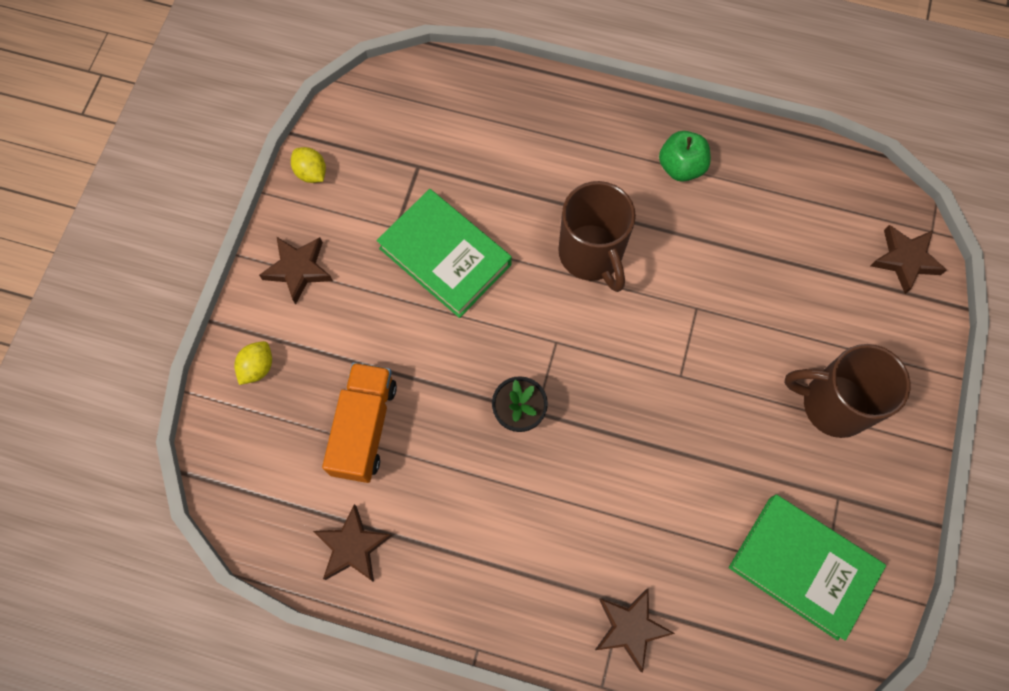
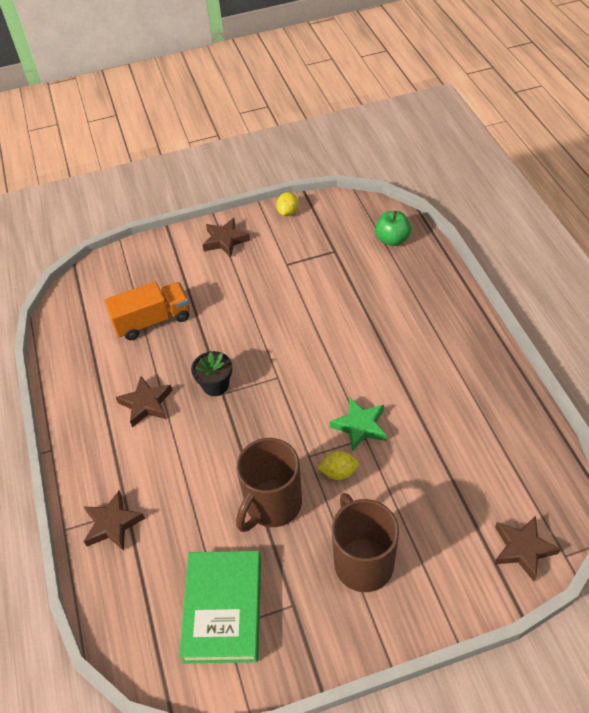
camera: 60 degrees right, 20 degrees down
yellow lemon [234,341,272,385] -> yellow lemon moved to [318,451,359,480]
brown star [313,504,392,582] -> brown star moved to [116,376,172,427]
green book [377,189,512,318] -> none
brown mug [559,181,636,292] -> brown mug moved to [236,438,302,532]
green apple [659,131,711,182] -> green apple moved to [375,211,411,246]
none -> green star [330,398,387,451]

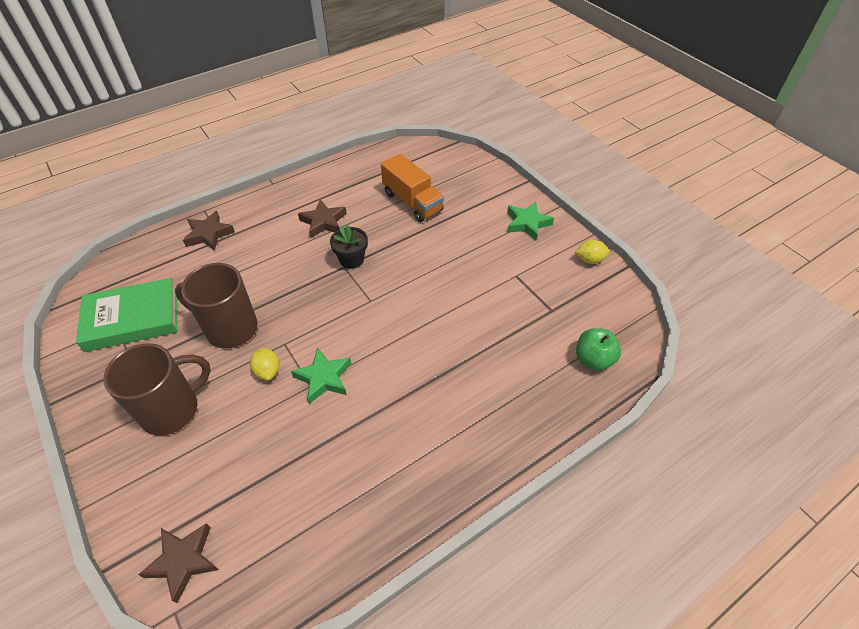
camera: 70 degrees right, 0 degrees up
brown star [203,218,250,257] -> green star [507,202,554,240]

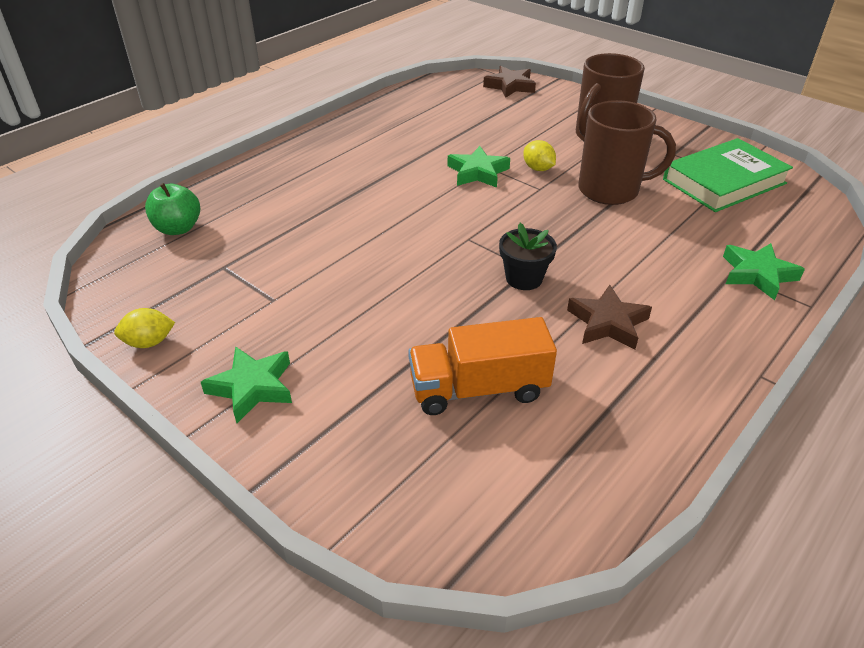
camera: 165 degrees right, 10 degrees down
brown star [183,211,235,251] -> green star [723,243,805,300]
orange truck [381,154,444,222] -> orange truck turned 45 degrees counterclockwise [408,317,557,415]

